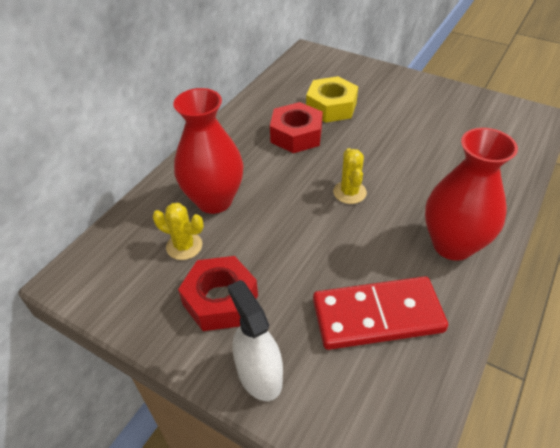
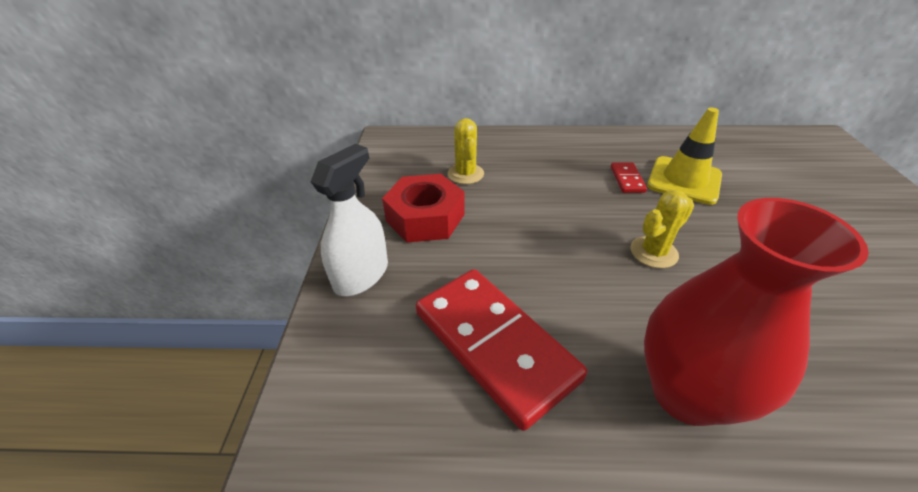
camera: 60 degrees right, 5 degrees down
red vase [173,88,244,214] -> none
red nut [270,102,323,153] -> yellow traffic cone [647,108,722,205]
yellow nut [306,76,358,123] -> none
none -> red domino [611,162,647,193]

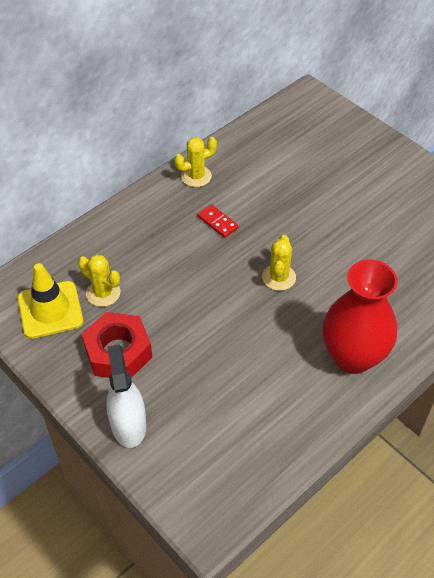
camera: 45 degrees left, 10 degrees up
red domino [416,269,587,431] -> none
yellow traffic cone [647,108,722,205] -> yellow traffic cone moved to [18,263,83,339]
none -> yellow cactus [174,137,217,187]

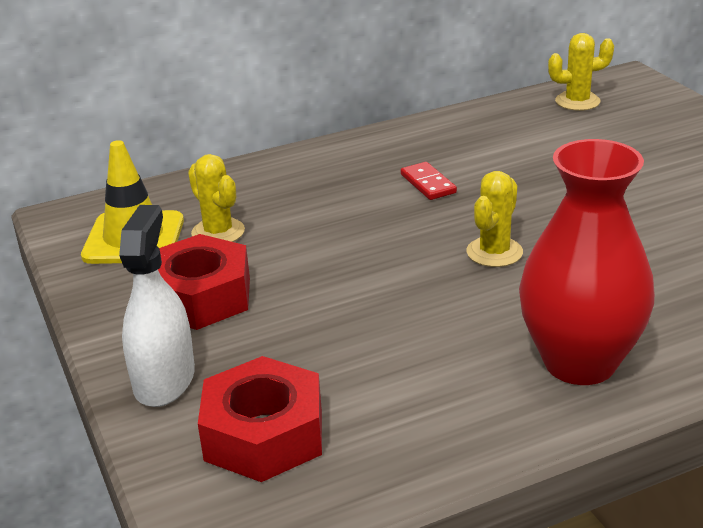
camera: 20 degrees right, 20 degrees down
yellow cactus [174,137,217,187] -> yellow cactus moved to [548,33,614,111]
none -> red nut [198,356,322,482]

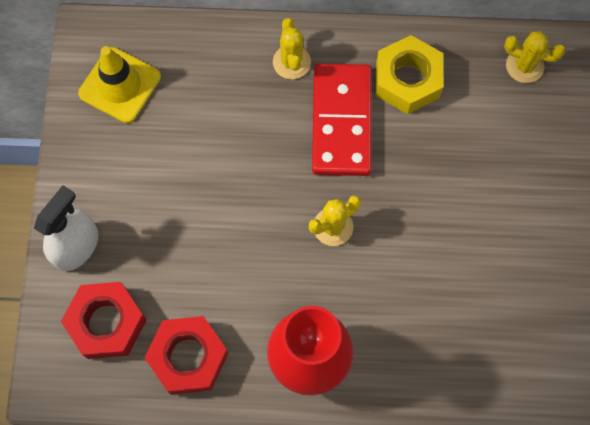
camera: 25 degrees right, 40 degrees up
red nut [158,234,250,330] -> red nut moved to [144,316,229,395]
yellow cactus [188,154,245,242] -> yellow cactus moved to [273,18,311,79]
red domino [401,162,457,200] -> red domino [312,64,372,176], size x2.38
none -> yellow nut [376,35,443,114]

